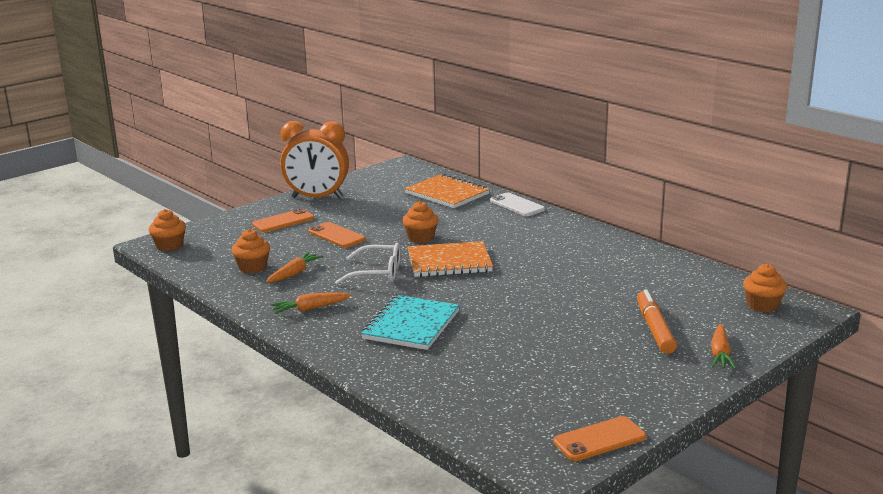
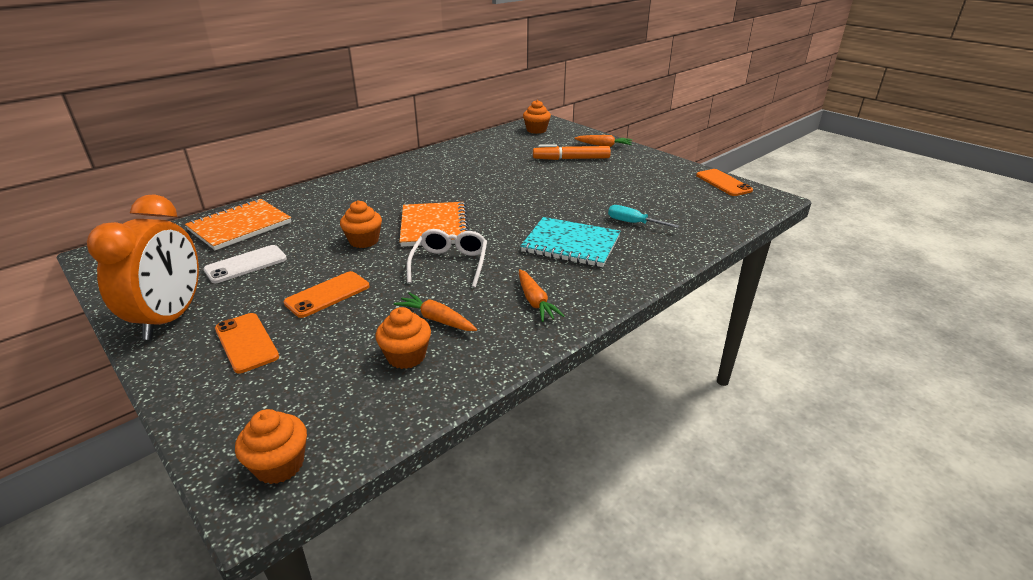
camera: 90 degrees left, 10 degrees up
white phone [490,193,545,216] -> white phone moved to [203,245,287,283]
none -> turquoise screwdriver [608,205,679,228]

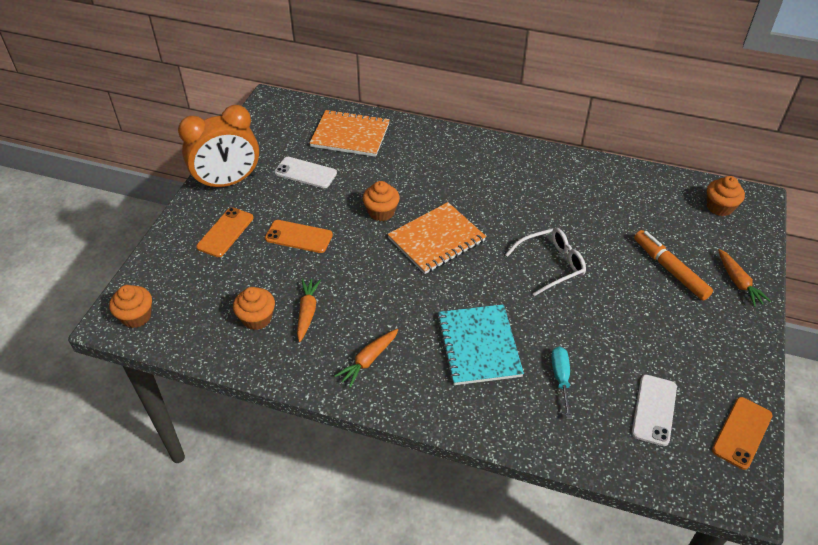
camera: 60 degrees right, 15 degrees up
white glasses [407,229,487,288] -> white glasses moved to [505,228,586,296]
none -> white phone [632,375,677,446]

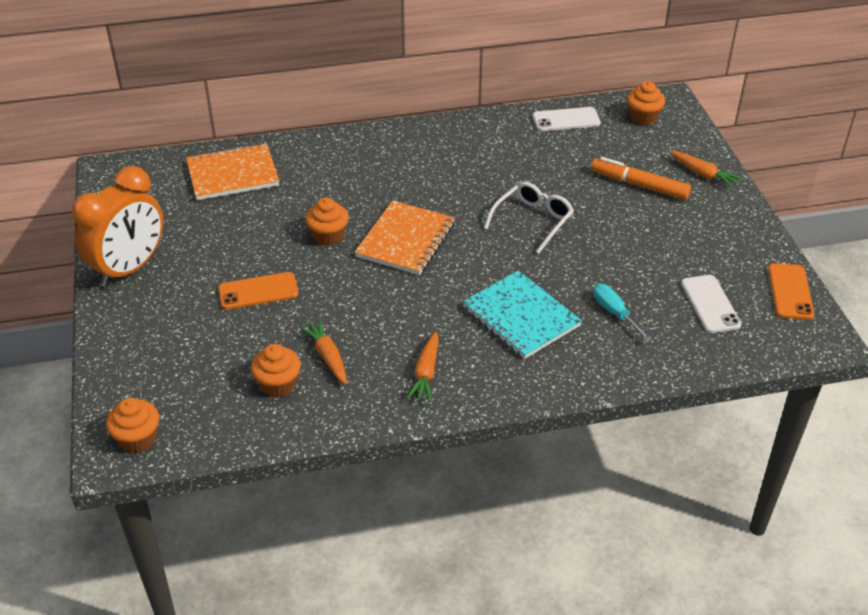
camera: 30 degrees left, 5 degrees down
orange phone [196,207,254,257] -> none
white phone [275,157,337,188] -> white phone moved to [533,107,601,131]

